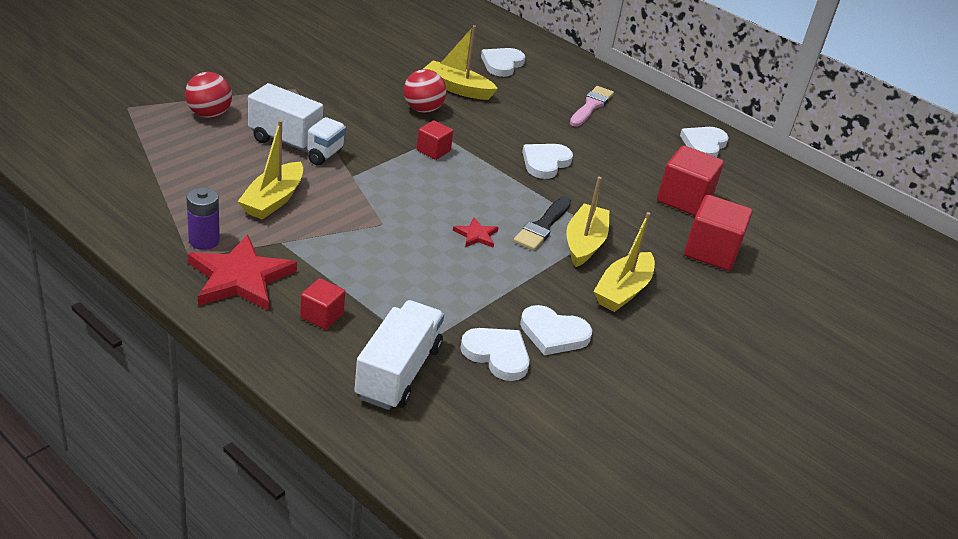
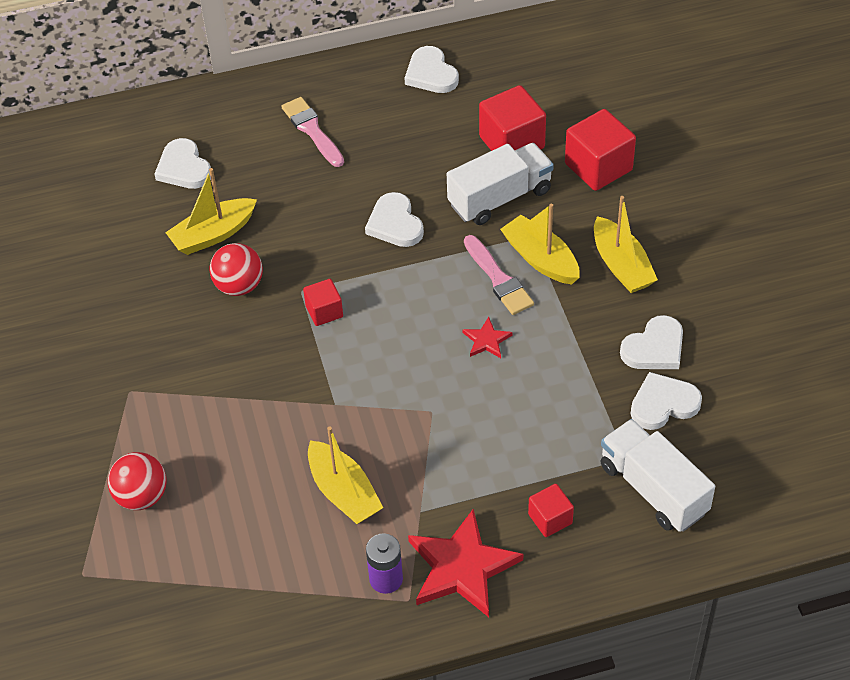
camera: 50 degrees left, 15 degrees up
white truck [248,83,346,166] -> white truck moved to [447,143,554,225]
black brush [513,196,571,251] -> pink brush [464,235,534,315]

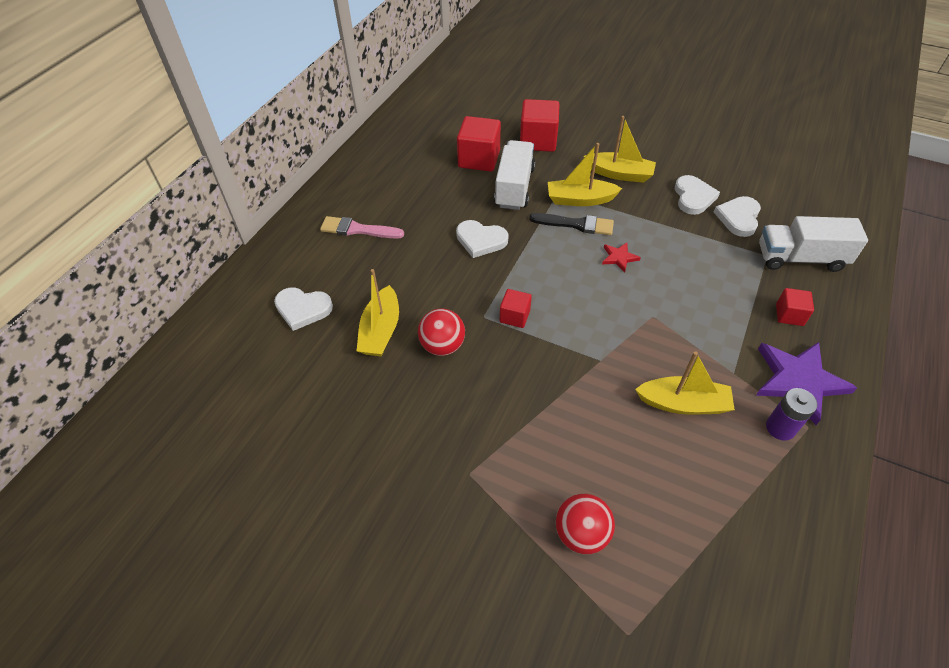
camera: 50 degrees left, 0 degrees up
white heart [405,46,459,93] -> none
red star [408,509,523,617] -> purple star [756,342,857,425]
pink brush [464,235,534,315] -> black brush [529,213,614,235]

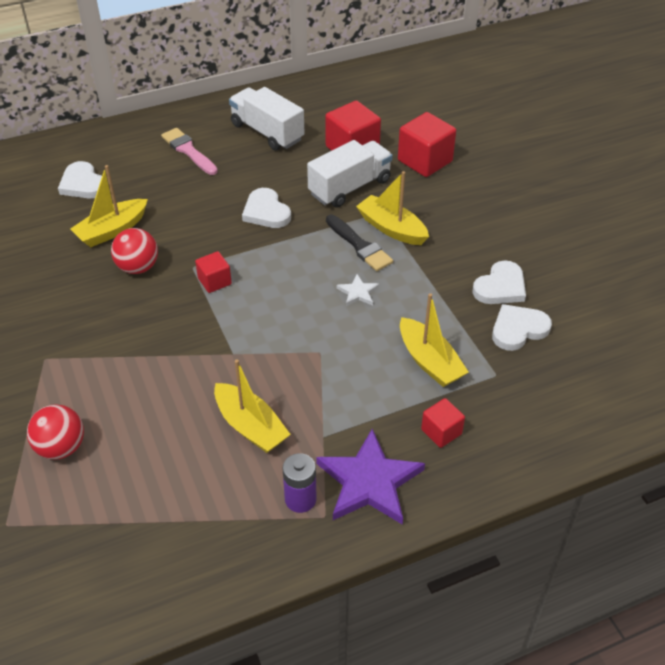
camera: 40 degrees right, 5 degrees down
yellow boat [584,116,656,183] -> yellow boat moved to [400,293,468,387]
red star [602,243,641,272] -> white star [336,274,379,306]
white truck [759,216,868,272] -> white truck moved to [229,87,305,151]

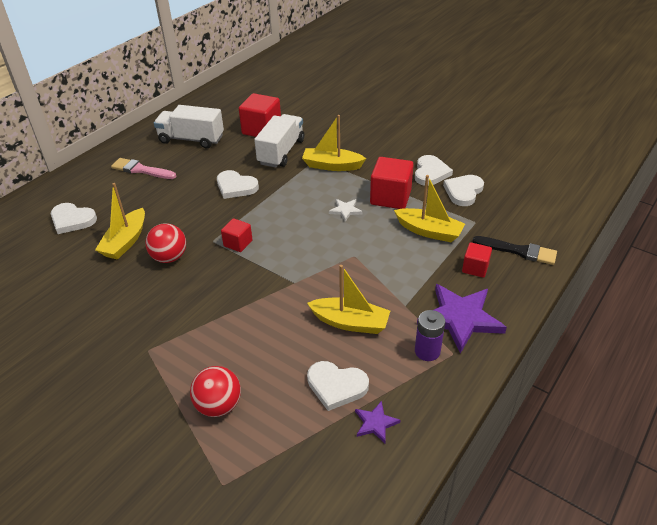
camera: 30 degrees left, 5 degrees down
black brush [326,215,393,271] -> black brush moved to [472,236,557,265]
red cube [398,112,456,177] -> red cube moved to [370,157,414,209]
none -> white heart [307,361,369,411]
none -> purple star [355,401,401,443]

